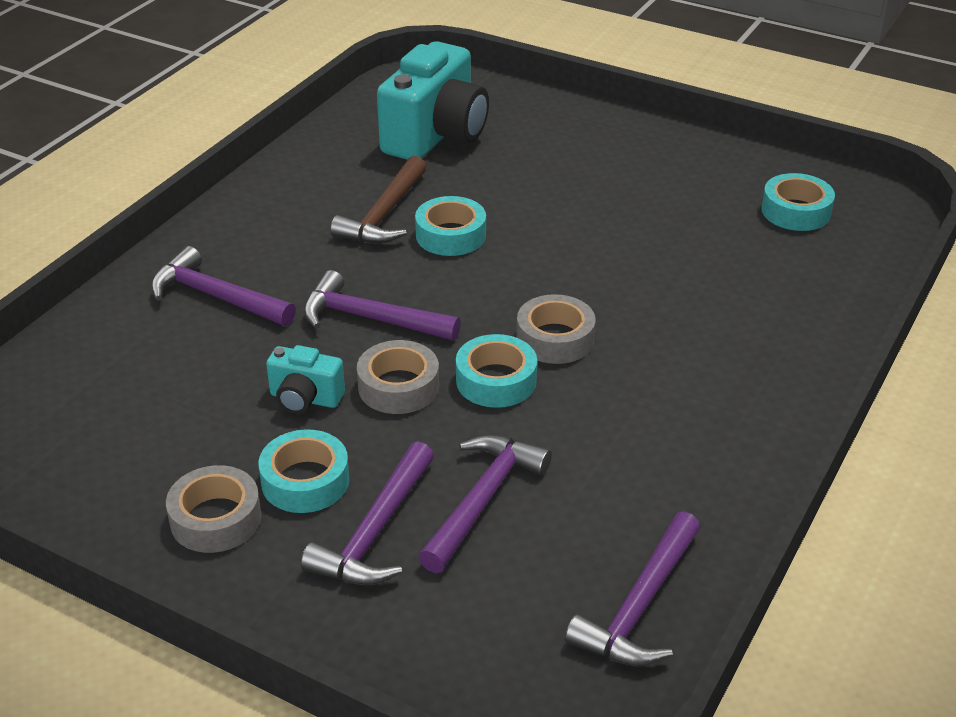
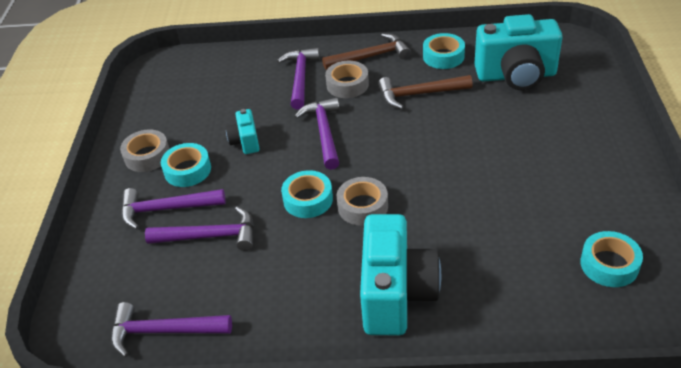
camera: 65 degrees right, 5 degrees up
grey tape [357,340,439,414] -> grey tape moved to [325,61,369,98]
turquoise tape [415,196,486,256] -> turquoise tape moved to [423,33,465,69]
none -> brown hammer [322,33,411,70]
none -> turquoise camera [360,214,441,336]

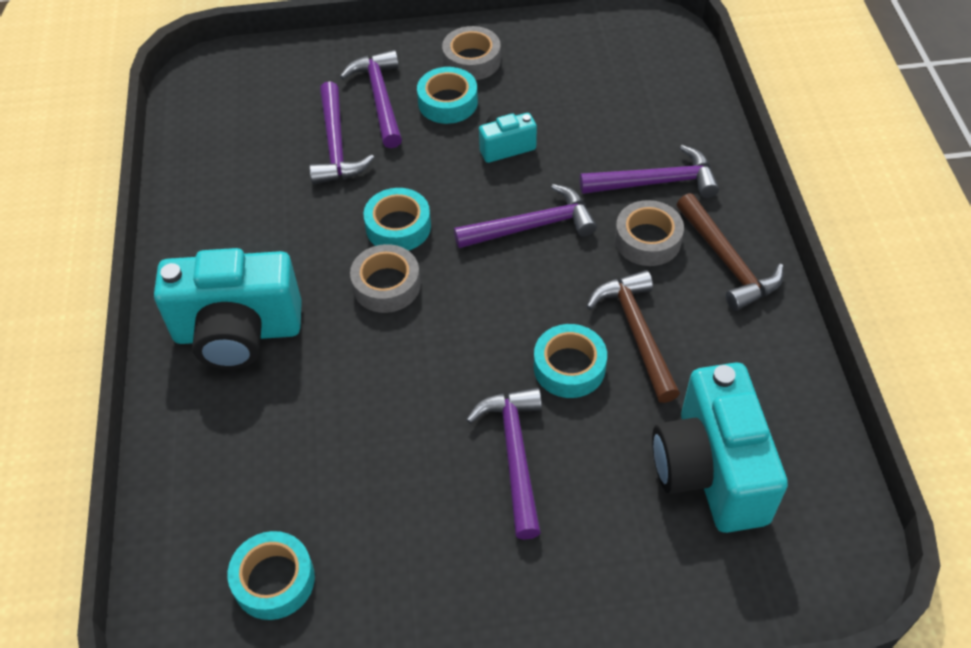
camera: 80 degrees right, 10 degrees up
purple hammer [111,302,232,357] -> purple hammer moved to [466,387,542,540]
turquoise tape [423,33,465,69] -> turquoise tape moved to [534,324,607,398]

